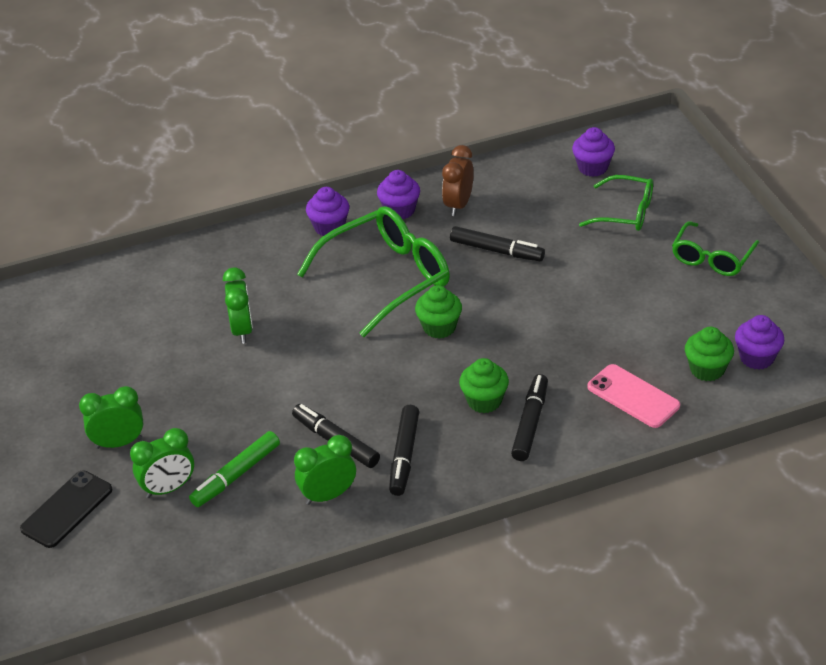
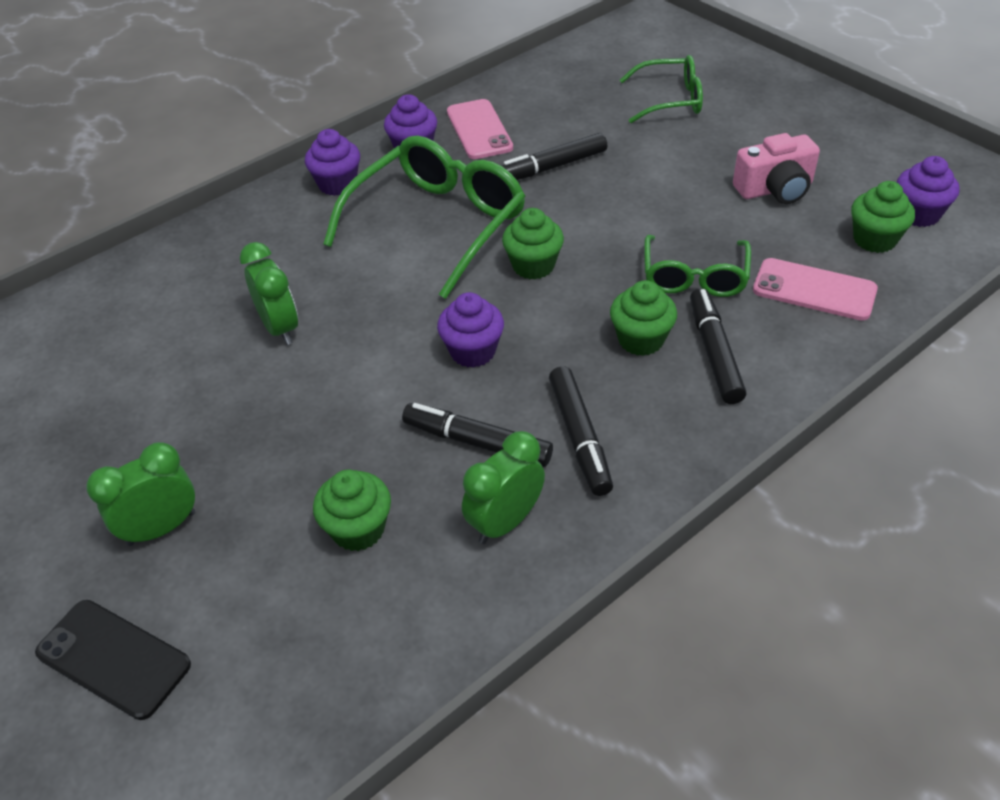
camera: 20 degrees left, 5 degrees up
black phone [20,470,112,548] -> black phone turned 75 degrees counterclockwise [35,600,191,720]
green clock [130,428,194,498] -> none
green marker [189,431,280,507] -> green cupcake [313,470,391,551]
brown clock [442,145,474,216] -> pink phone [447,99,513,159]
black marker [450,226,545,261] -> black marker turned 150 degrees clockwise [501,133,607,180]
purple cupcake [572,127,615,177] -> purple cupcake moved to [437,292,504,368]
green glasses [672,221,760,276] -> green glasses moved to [644,235,751,297]
none -> pink camera [733,133,820,204]

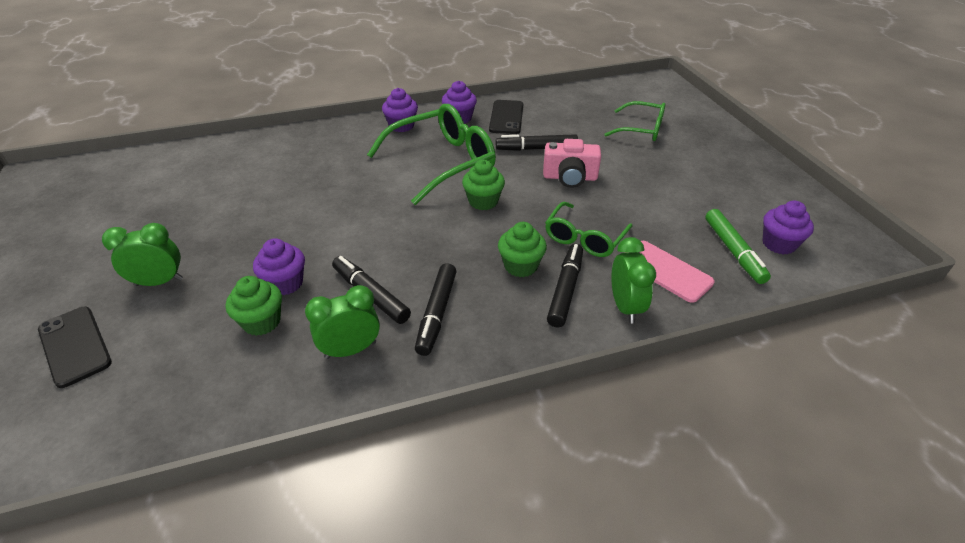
camera: 20 degrees right, 5 degrees down
green clock [240,242,298,345] -> green clock moved to [611,237,656,324]
purple cupcake [437,292,504,368] -> purple cupcake moved to [253,238,305,295]
pink phone [447,99,513,159] -> black phone [489,100,523,134]
pink camera [733,133,820,204] -> pink camera moved to [543,139,601,188]
green cupcake [851,181,915,253] -> green marker [705,209,771,284]

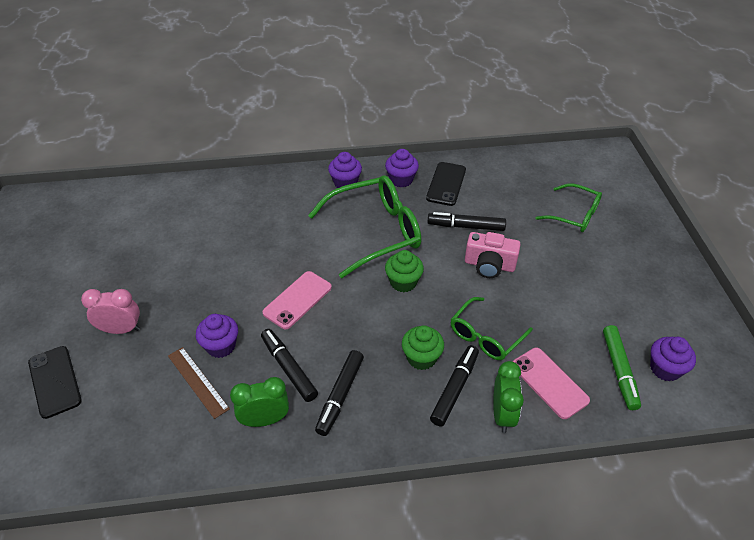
camera: 10 degrees right, 5 degrees up
green clock [102,223,183,286] -> pink clock [81,289,140,334]
green cupcake [226,276,282,336] -> brown ruler [168,347,230,419]
none -> pink phone [262,271,332,329]

